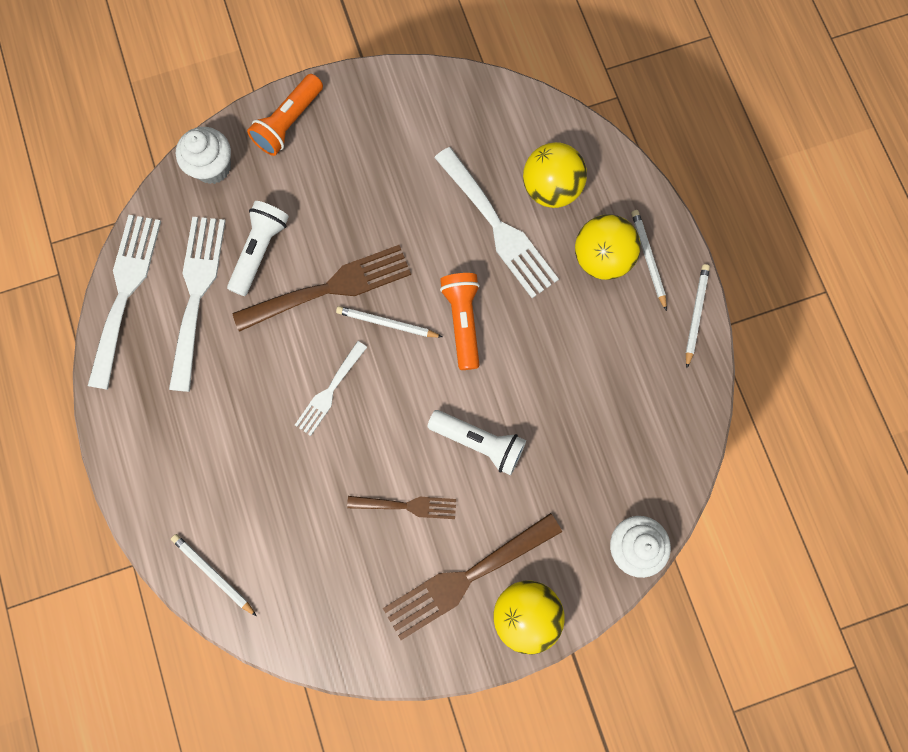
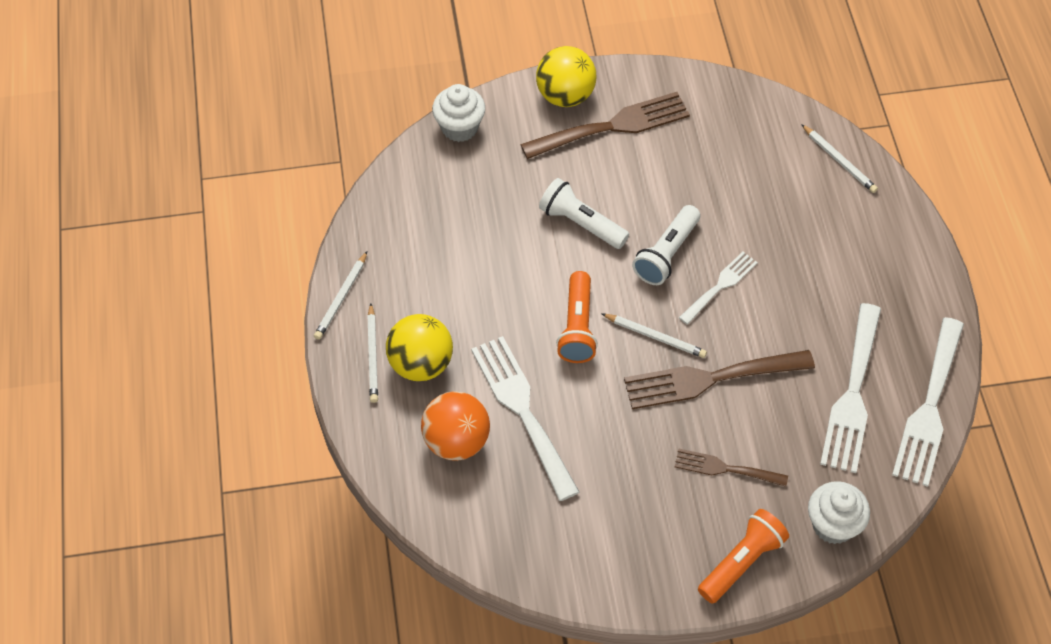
camera: 170 degrees left, 20 degrees down
white flashlight [227,201,289,296] -> white flashlight moved to [632,205,700,285]
brown fork [347,496,456,519] -> brown fork moved to [675,448,788,487]
yellow ball [523,142,587,208] -> orange ball [421,391,490,461]

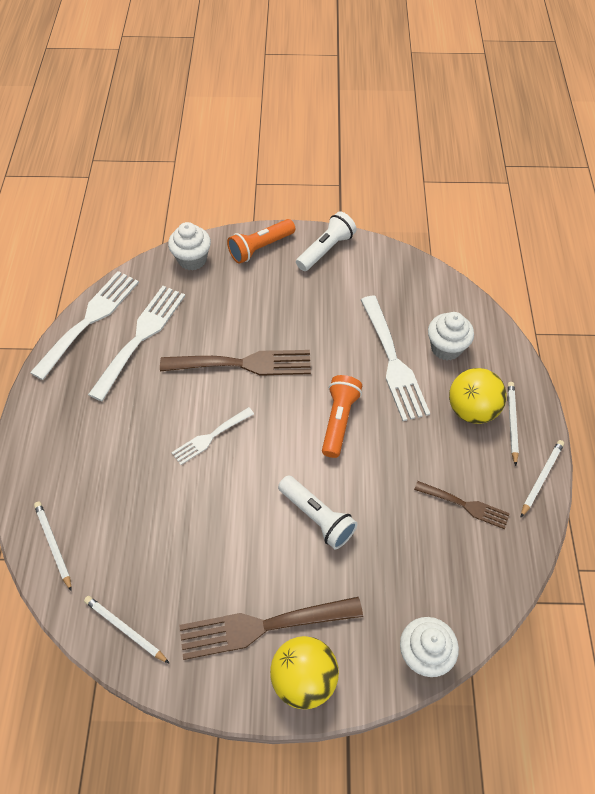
camera: 170 degrees left, 0 degrees up
orange ball [421,391,490,461] -> white cupcake [428,312,474,360]
white pencil [601,313,707,358] -> white pencil moved to [84,596,170,664]
white flashlight [632,205,700,285] -> white flashlight moved to [296,211,357,271]
brown fork [675,448,788,487] -> brown fork moved to [414,481,510,529]

